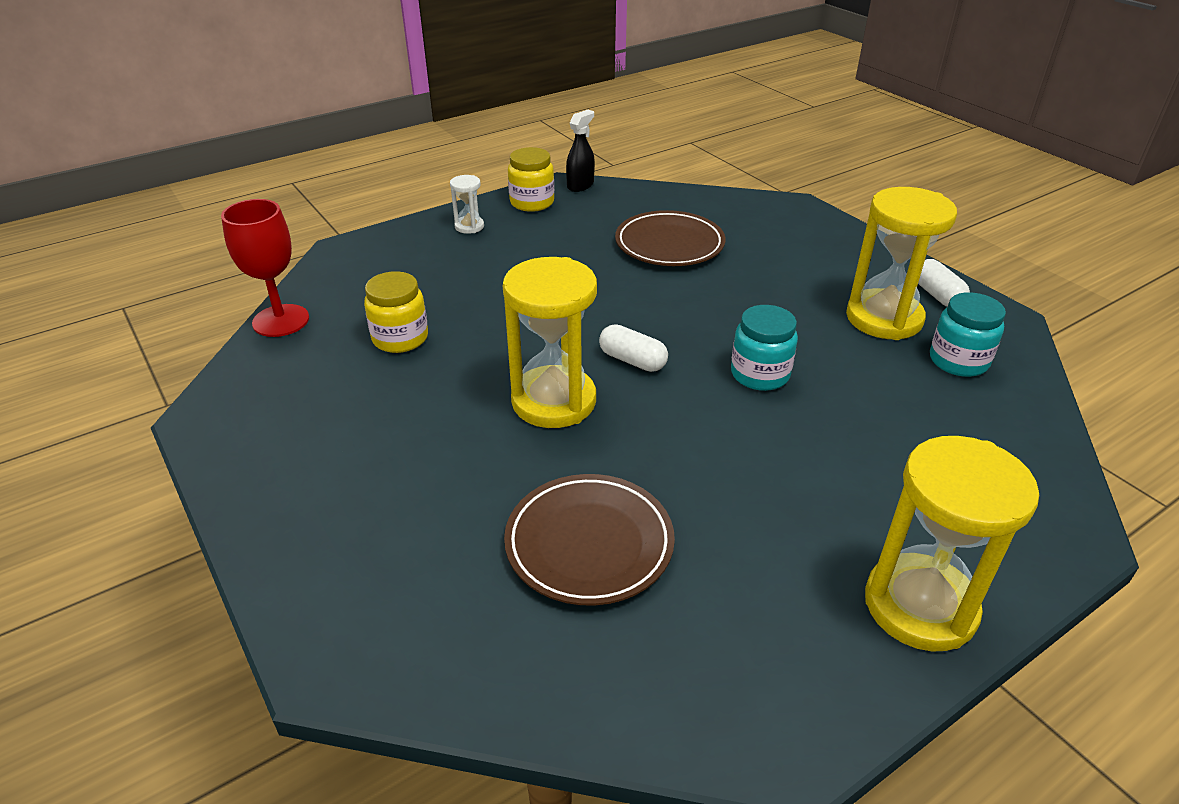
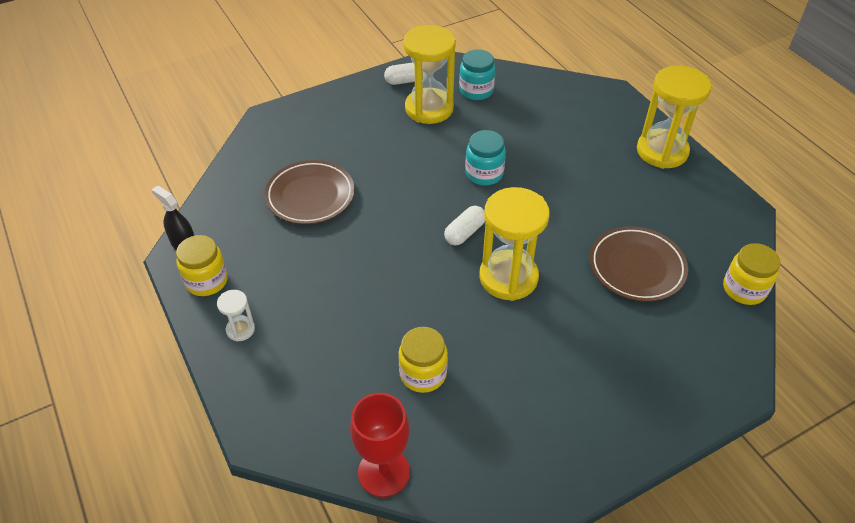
camera: 85 degrees left, 10 degrees up
none -> yellow jar [723,243,781,305]

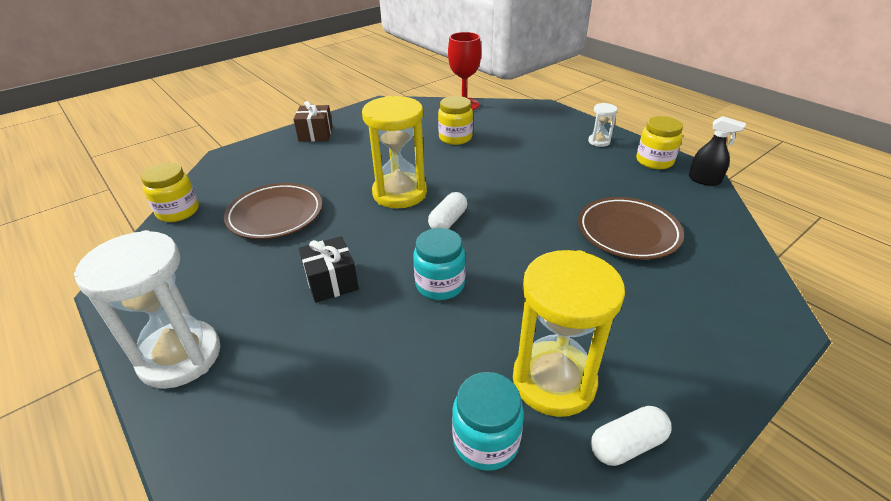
camera: 170 degrees right, 10 degrees down
yellow hourglass [637,66,711,169] -> white hourglass [74,230,220,389]
none -> brown gift [293,101,333,142]
none -> black gift [299,236,359,303]

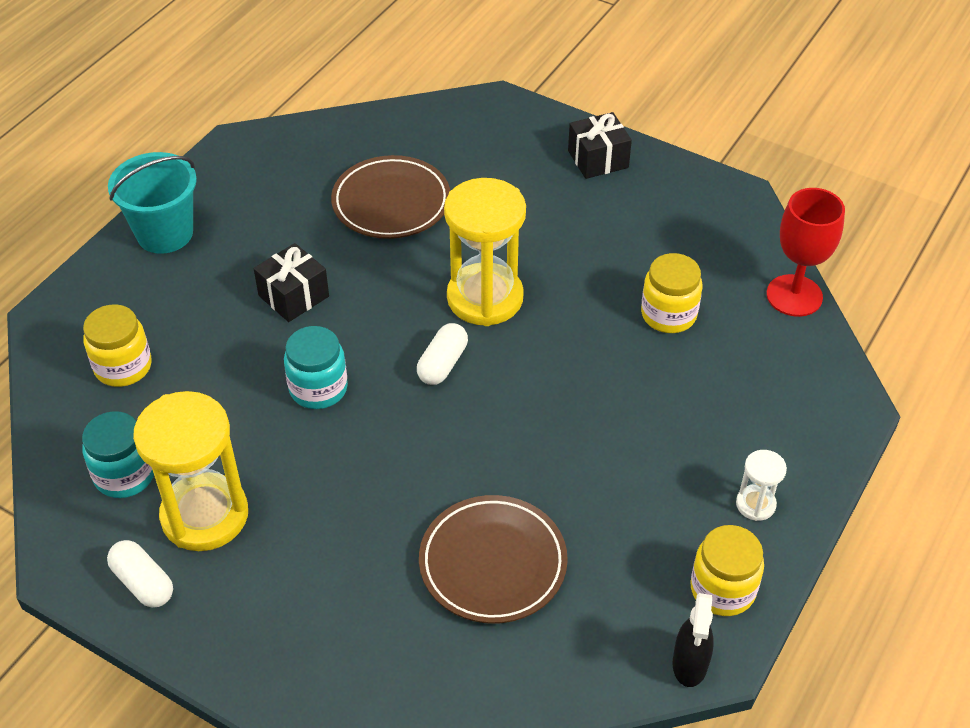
camera: 70 degrees right, 10 degrees up
white hourglass [74,230,220,389] -> turquoise bucket [108,152,197,254]
yellow jar [141,163,199,222] -> yellow jar moved to [83,304,152,387]
brown gift [293,101,333,142] -> black gift [568,112,632,179]
white capsule [428,192,467,229] -> white capsule turned 75 degrees counterclockwise [417,323,468,385]

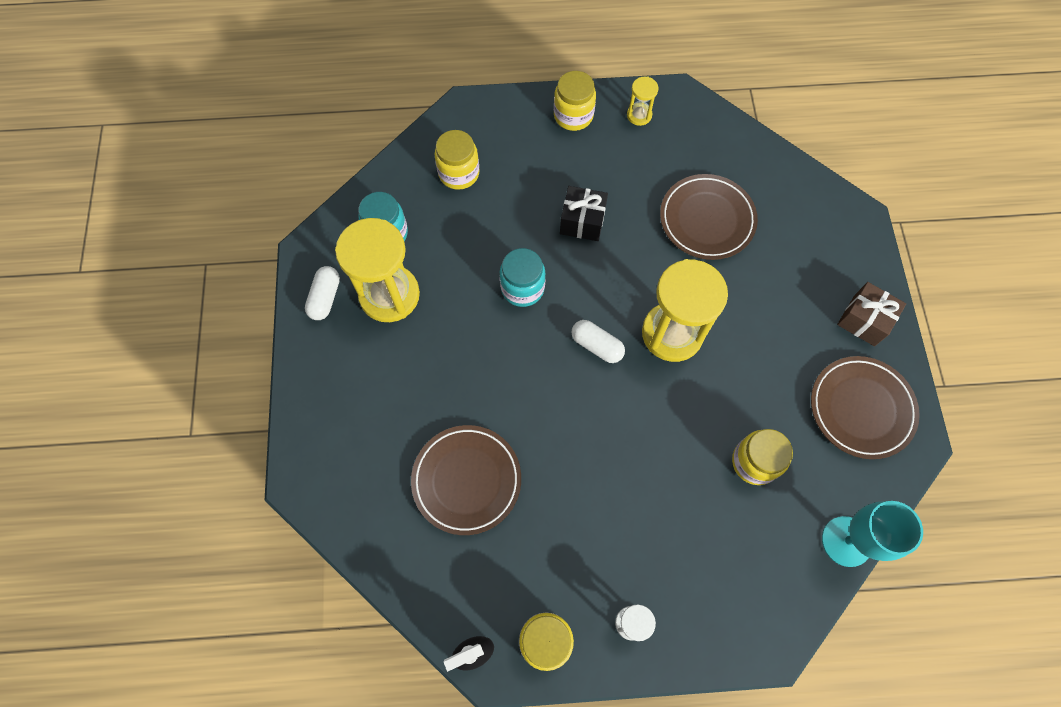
camera: 55 degrees right, 20 degrees up
turquoise bucket [108,152,197,254] -> yellow jar [554,71,596,131]
white capsule [417,323,468,385] -> white capsule turned 45 degrees clockwise [571,320,625,363]
black gift [568,112,632,179] -> brown gift [837,282,906,346]
red goblet [766,188,845,317] -> turquoise goblet [822,501,923,567]
none -> yellow hourglass [627,77,659,126]
none -> brown plate [811,356,920,459]

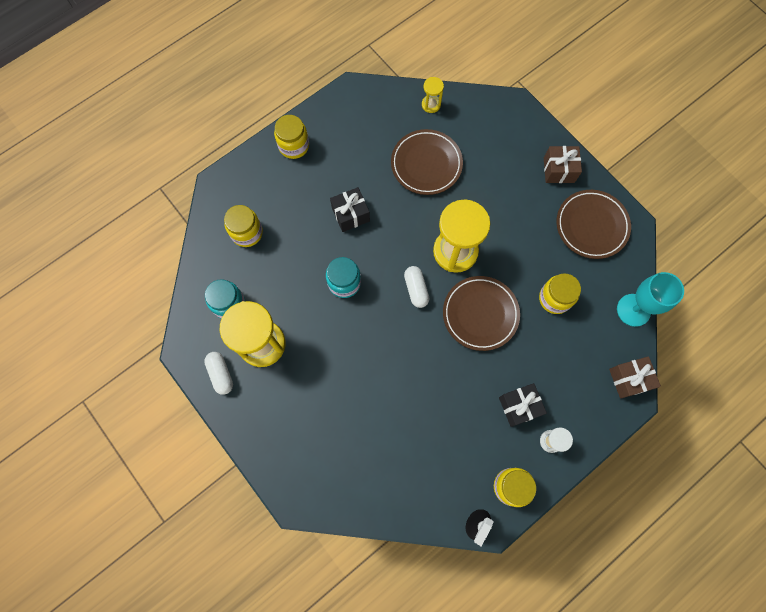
camera: 35 degrees left, 5 degrees up
brown plate [411,425,521,535] -> brown plate moved to [443,276,520,351]
white capsule [571,320,625,363] -> white capsule turned 75 degrees clockwise [404,266,429,308]
yellow hourglass [627,77,659,126] -> yellow hourglass moved to [422,77,444,113]
none -> black gift [499,383,547,427]
none -> brown gift [609,356,661,399]

